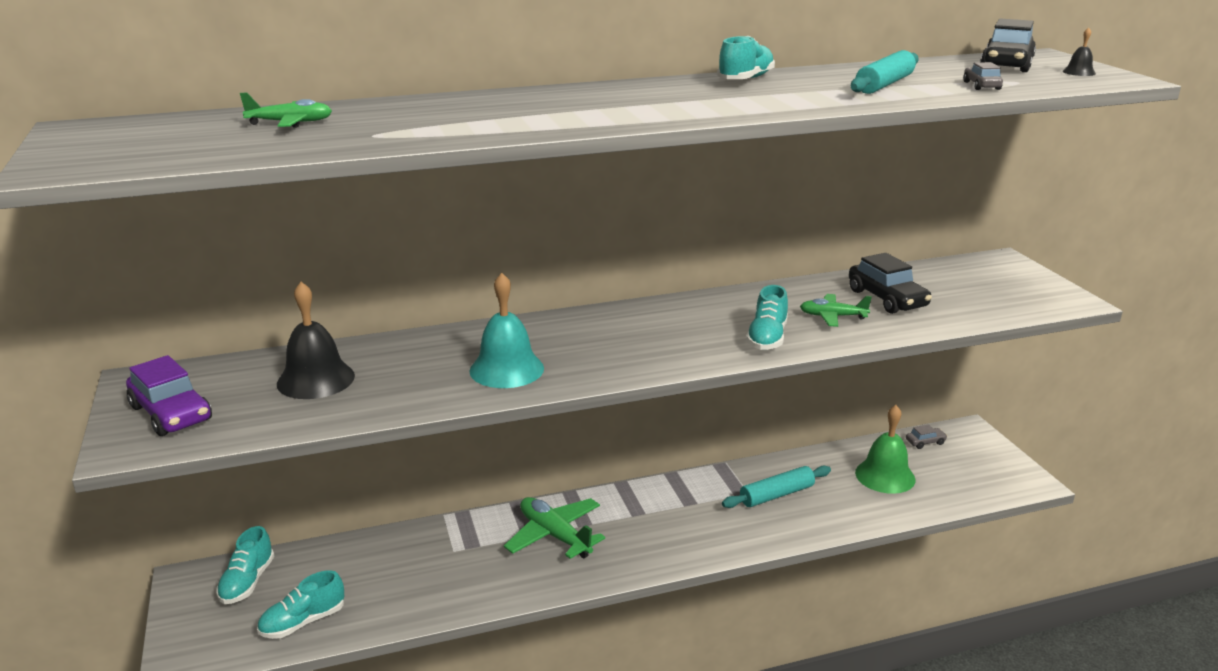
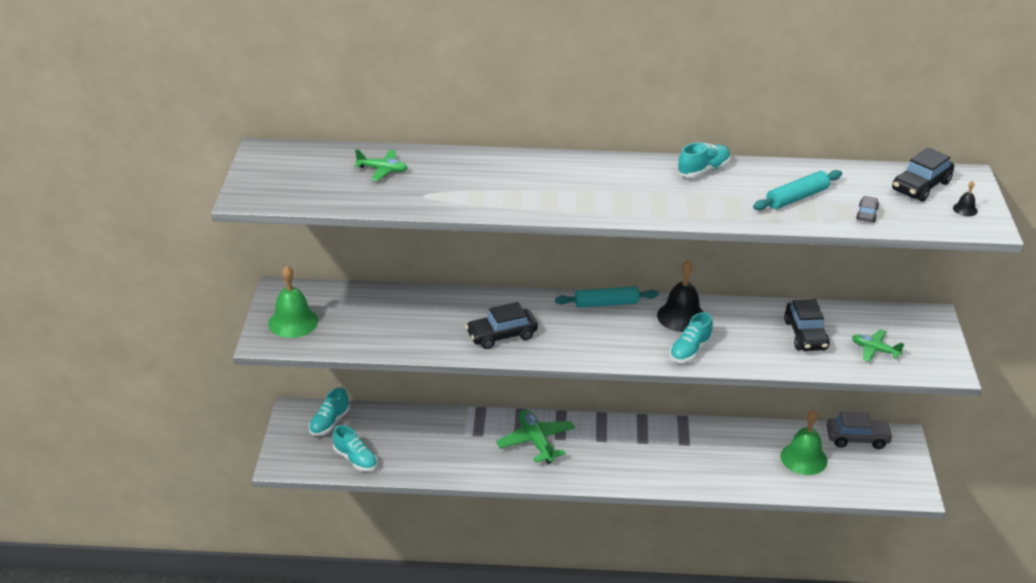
camera: 20 degrees right, 10 degrees up
purple car [126,355,212,436] -> green bell [268,266,318,338]
turquoise shoe [257,570,344,639] -> turquoise shoe turned 120 degrees counterclockwise [333,425,378,471]
black bell [277,282,355,399] -> black bell moved to [657,260,703,332]
turquoise bell [469,273,544,388] -> black car [465,302,538,349]
turquoise rolling pin [722,466,831,508] -> turquoise rolling pin moved to [555,286,659,308]
green plane [800,294,872,327] -> green plane moved to [852,329,904,362]
grey car [906,424,947,449] -> grey car [826,411,893,449], size x1.95

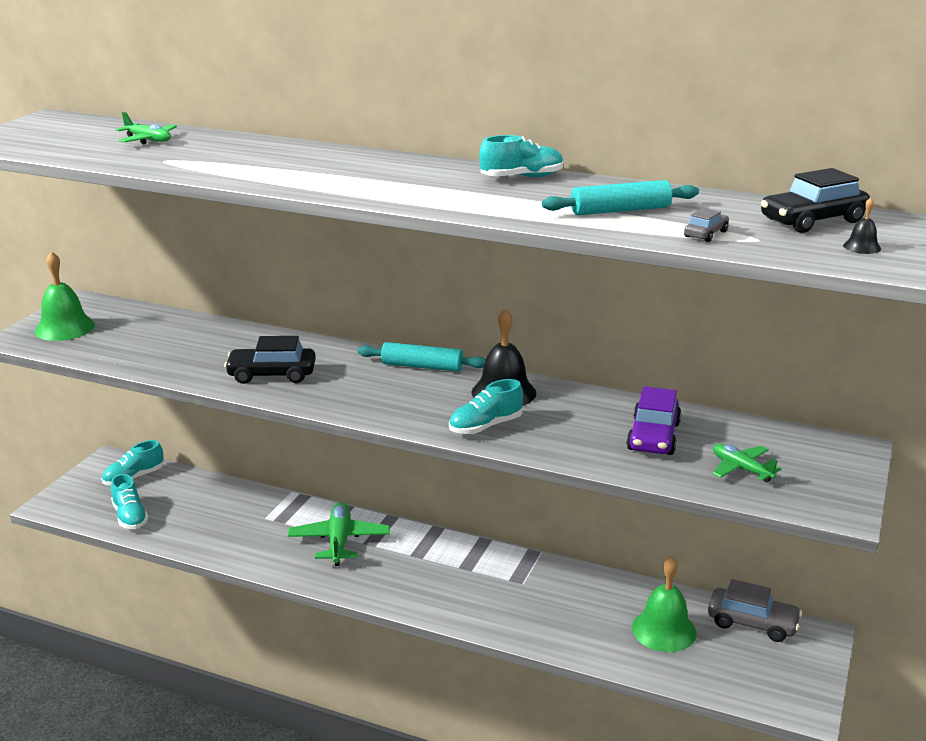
camera: 20 degrees right, 10 degrees down
black car [784,299,830,351] -> purple car [626,386,682,455]

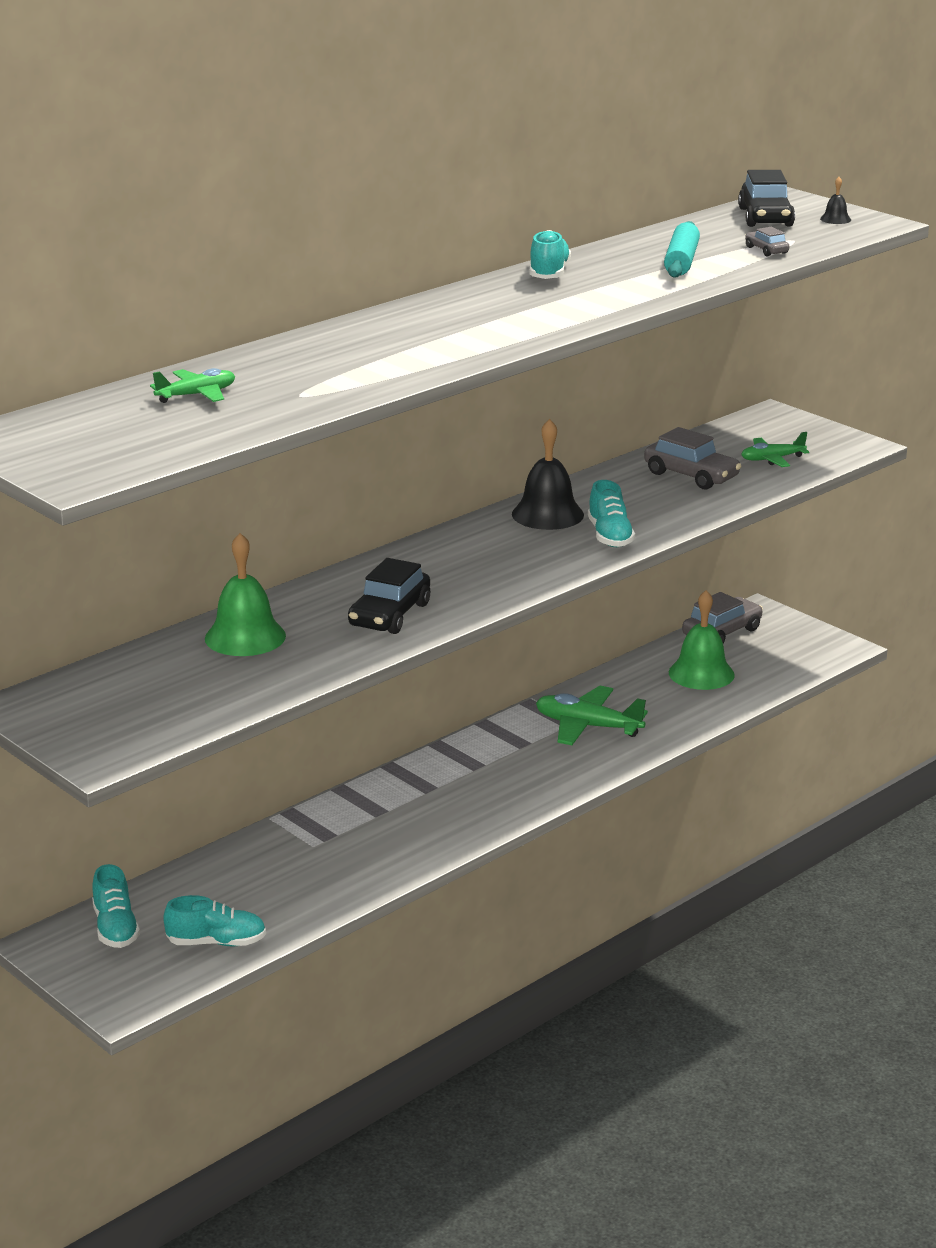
camera: 65 degrees left, 0 degrees up
green bell [35,251,95,341] -> green bell moved to [205,533,286,656]
green plane [288,502,390,566] -> green plane moved to [536,686,648,745]
turquoise rolling pin [357,342,486,372] -> none
purple car [626,386,682,455] -> grey car [644,427,741,490]

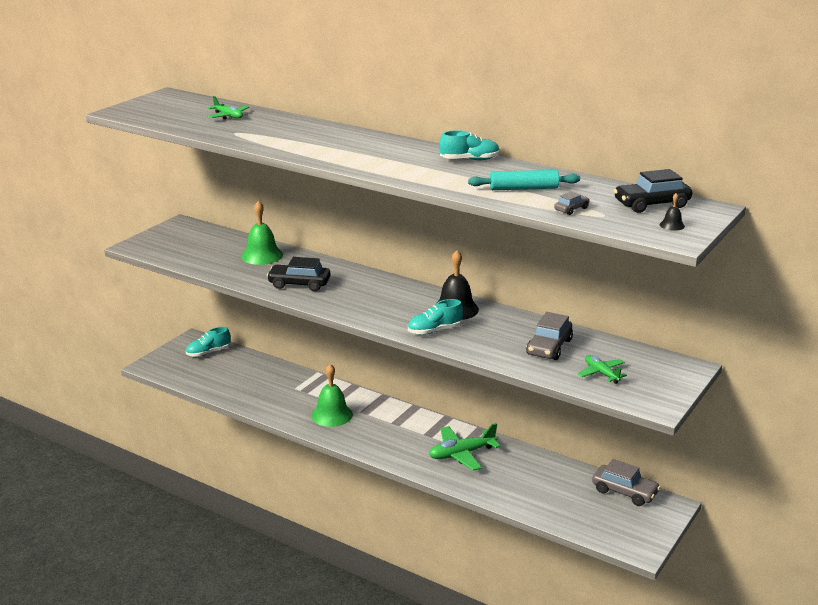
camera: 75 degrees right, 0 degrees up
turquoise shoe [163,895,266,946] -> none
green plane [536,686,648,745] -> green plane turned 120 degrees counterclockwise [429,423,500,471]
green bell [669,590,735,690] -> green bell moved to [311,364,353,427]

